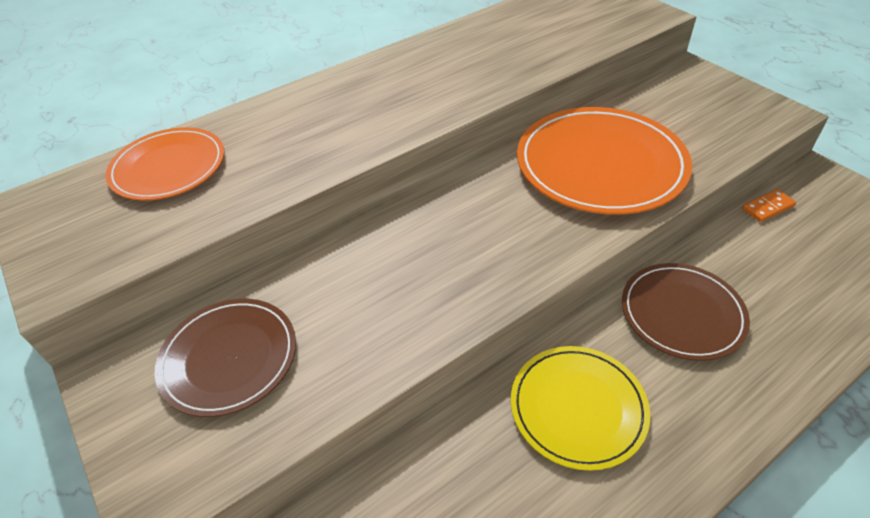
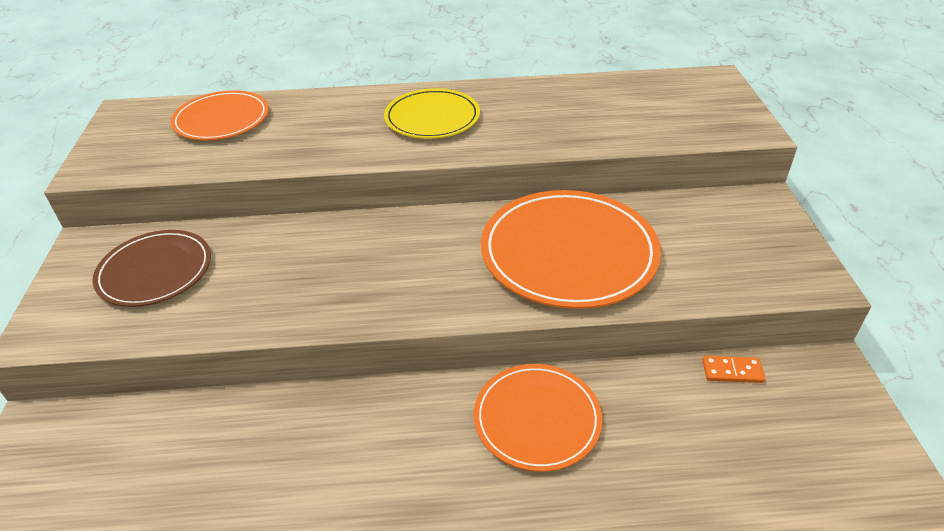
camera: 30 degrees right, 5 degrees down
yellow plate [511,346,650,471] -> yellow plate moved to [384,89,480,139]
brown plate [622,263,750,361] -> orange plate [474,364,602,472]

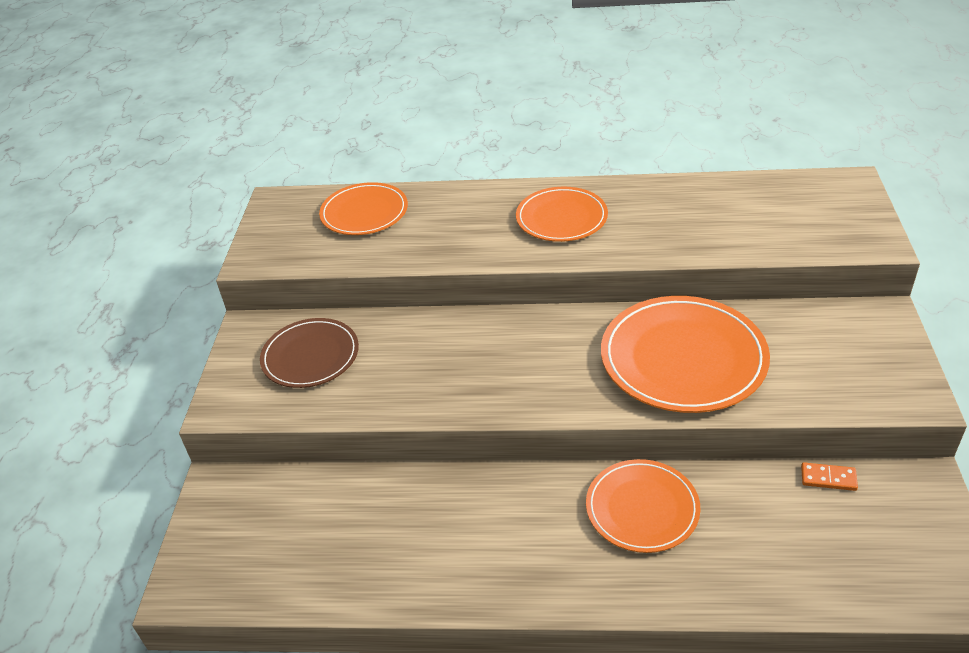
camera: 10 degrees right, 0 degrees up
yellow plate [384,89,480,139] -> orange plate [516,187,608,242]

